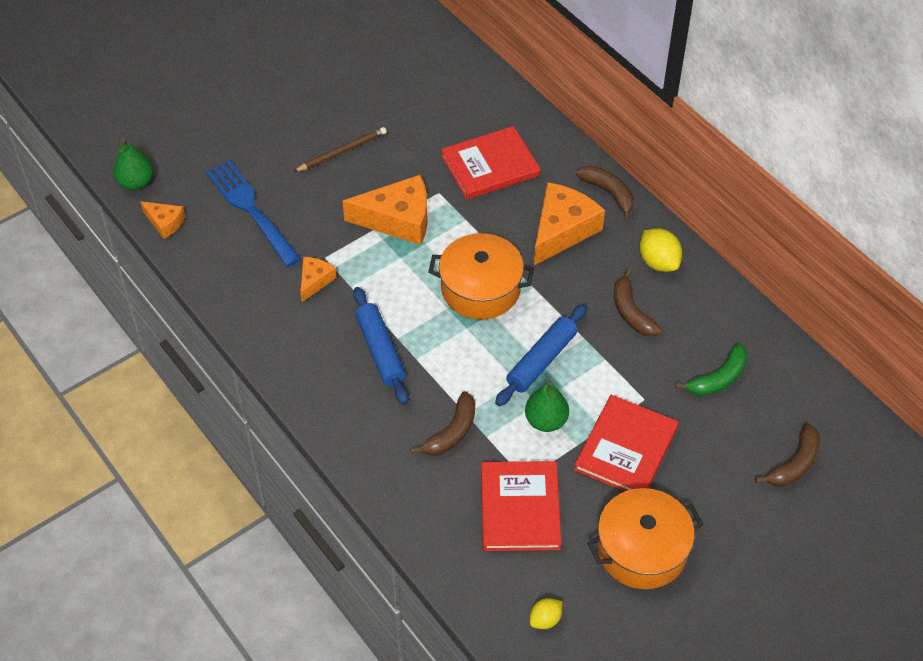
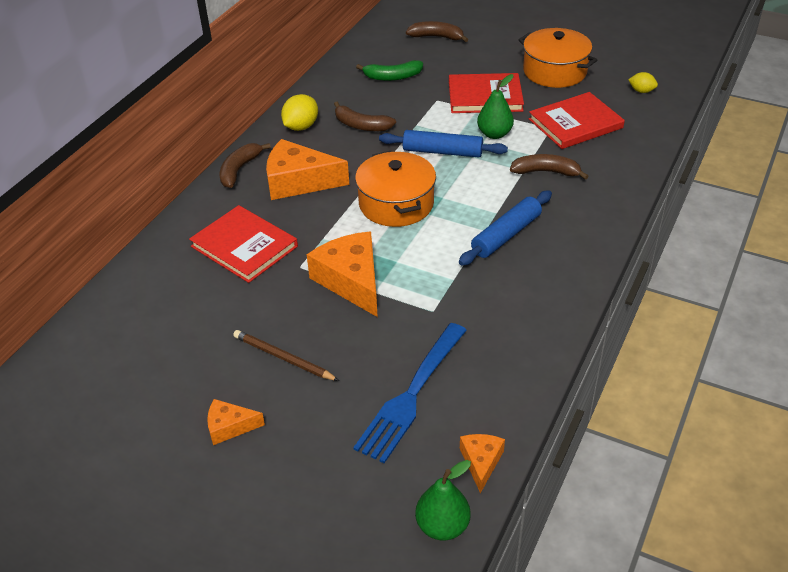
camera: 115 degrees left, 10 degrees down
orange cheese [300,257,337,302] -> orange cheese moved to [207,399,265,445]
brown banana [614,269,663,337] -> brown banana turned 75 degrees clockwise [334,102,396,131]
green banana [676,343,748,396] -> green banana turned 150 degrees clockwise [356,60,423,81]

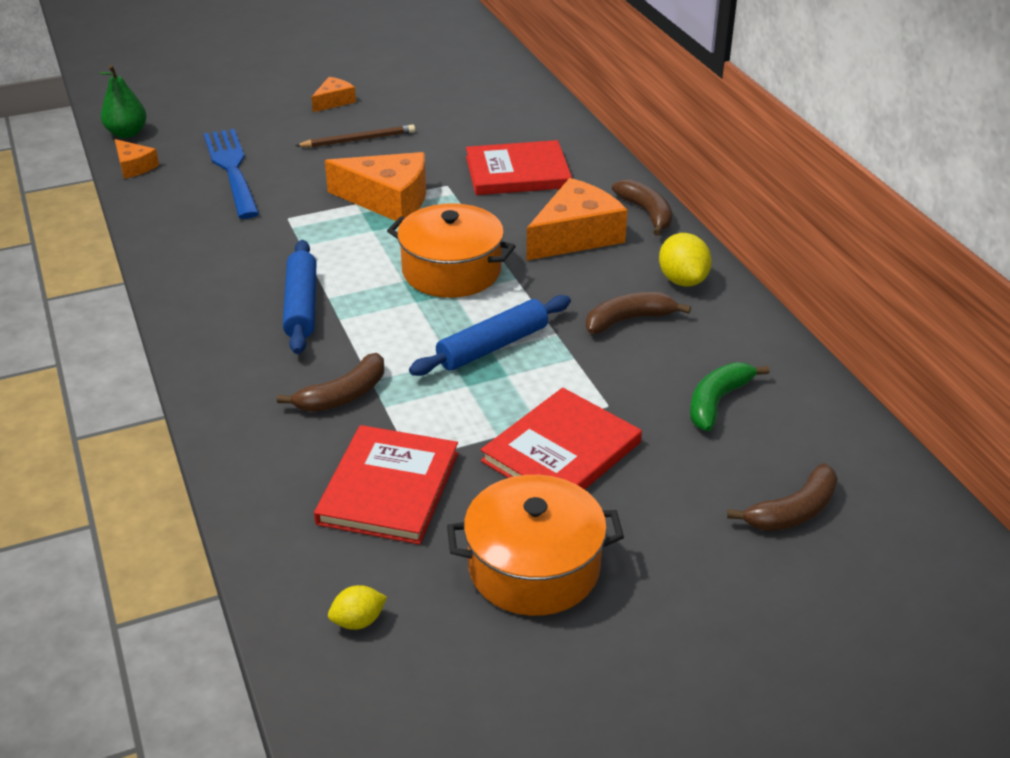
camera: 130 degrees right, 5 degrees down
green pear [477,74,514,139] -> none

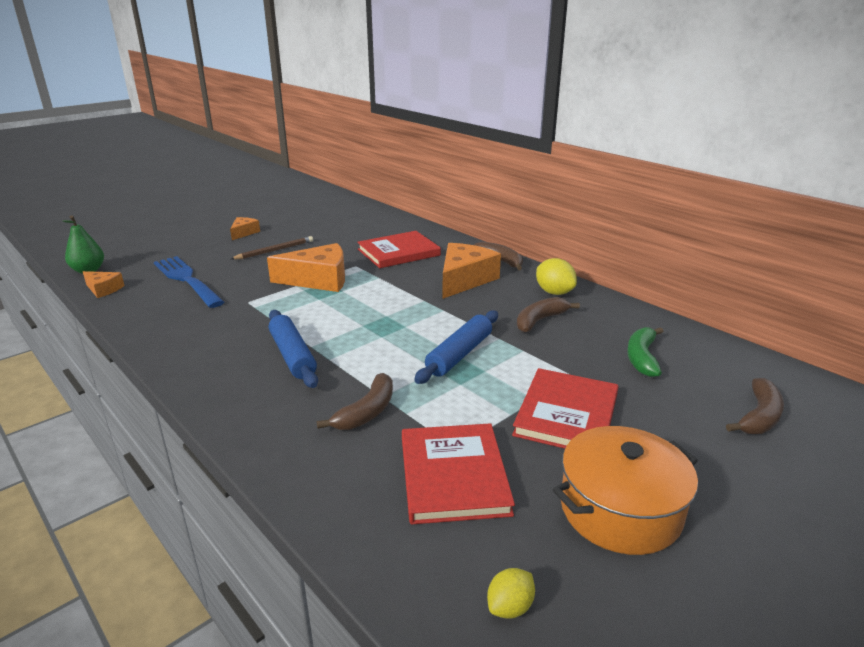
camera: 20 degrees left, 10 degrees down
orange pot [387,203,516,298] -> none

